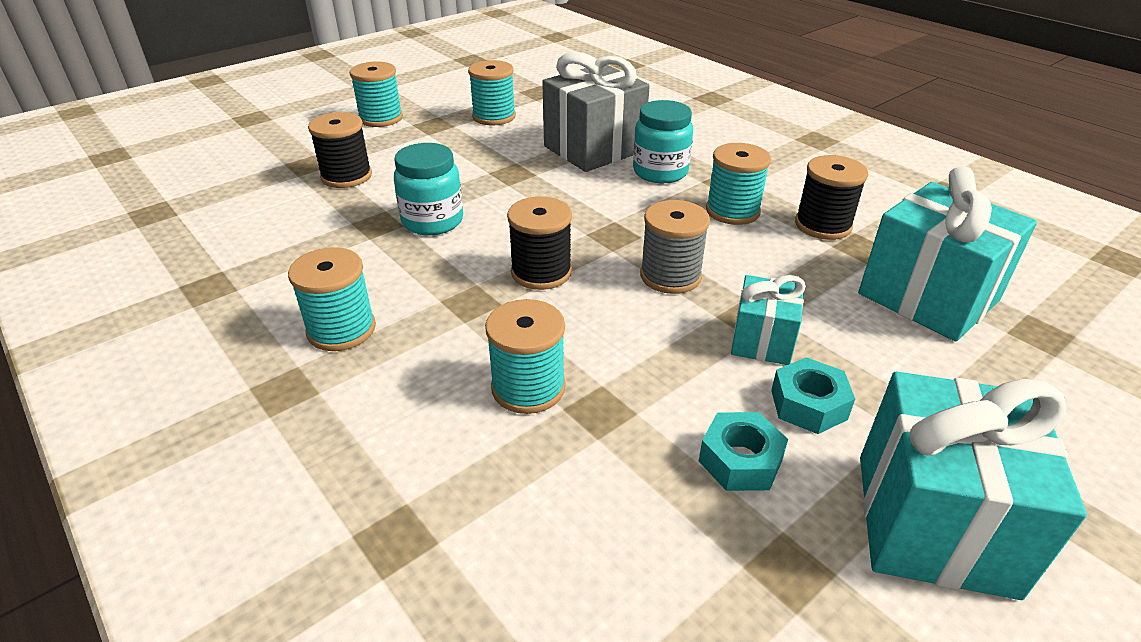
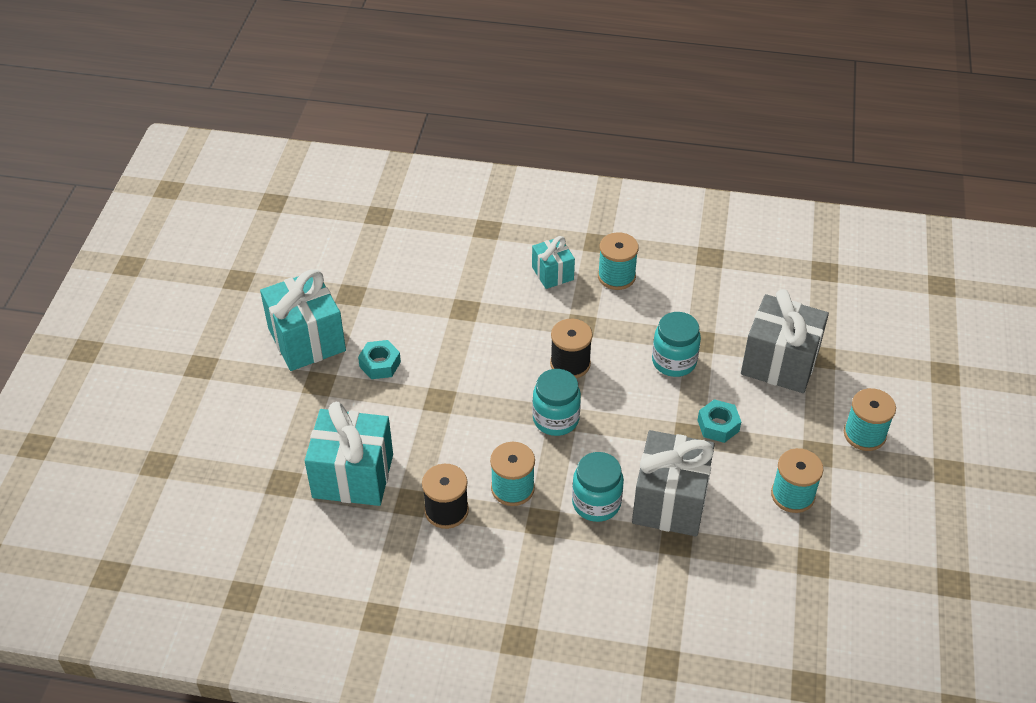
camera: 140 degrees right, 10 degrees up
black spool [308,112,372,188] -> grey gift [741,289,829,393]
turquoise spool [485,299,566,414] -> none
grey spool [640,200,710,294] -> none
turquoise nut [699,412,788,491] -> turquoise nut moved to [697,399,741,443]
turquoise gift [731,275,806,365] -> turquoise gift moved to [532,236,575,289]
none -> turquoise jar [532,369,581,436]

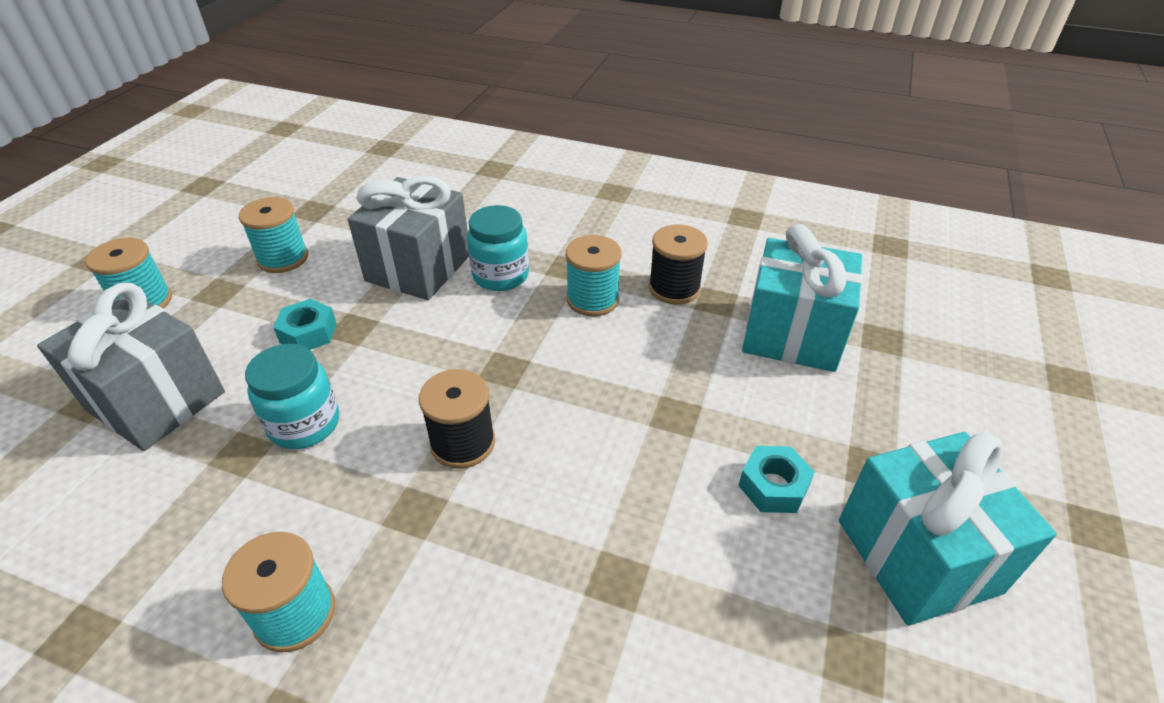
camera: 170 degrees left, 5 degrees down
turquoise gift [532,236,575,289] -> none
turquoise jar [532,369,581,436] -> none

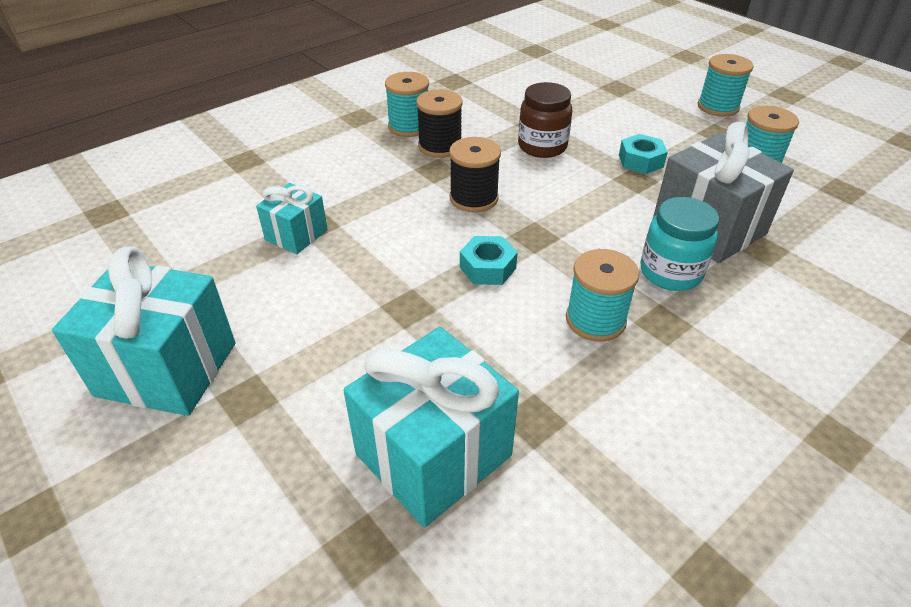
camera: 120 degrees right, 0 degrees up
grey gift [37,283,225,451] -> none
turquoise jar [245,344,339,449] -> brown jar [518,82,573,158]
black spool [649,225,708,304] -> black spool moved to [416,89,463,158]
turquoise nut [738,446,815,513] -> turquoise nut moved to [460,236,518,285]
none -> turquoise gift [256,183,328,254]

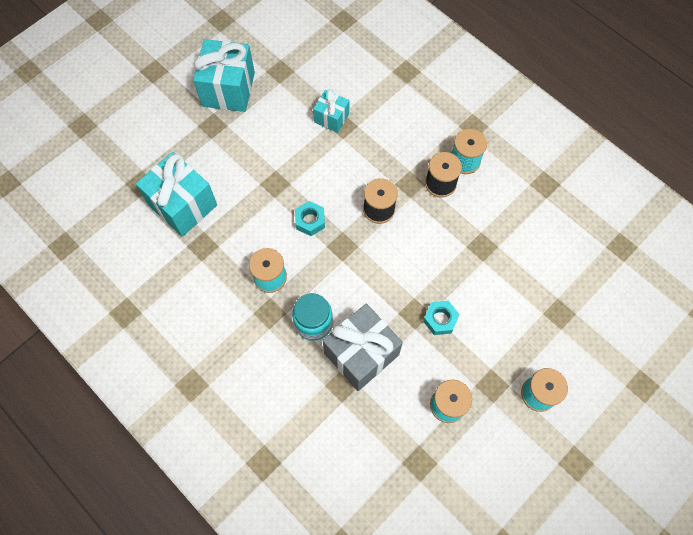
camera: 85 degrees right, 25 degrees up
brown jar [518,82,573,158] -> none

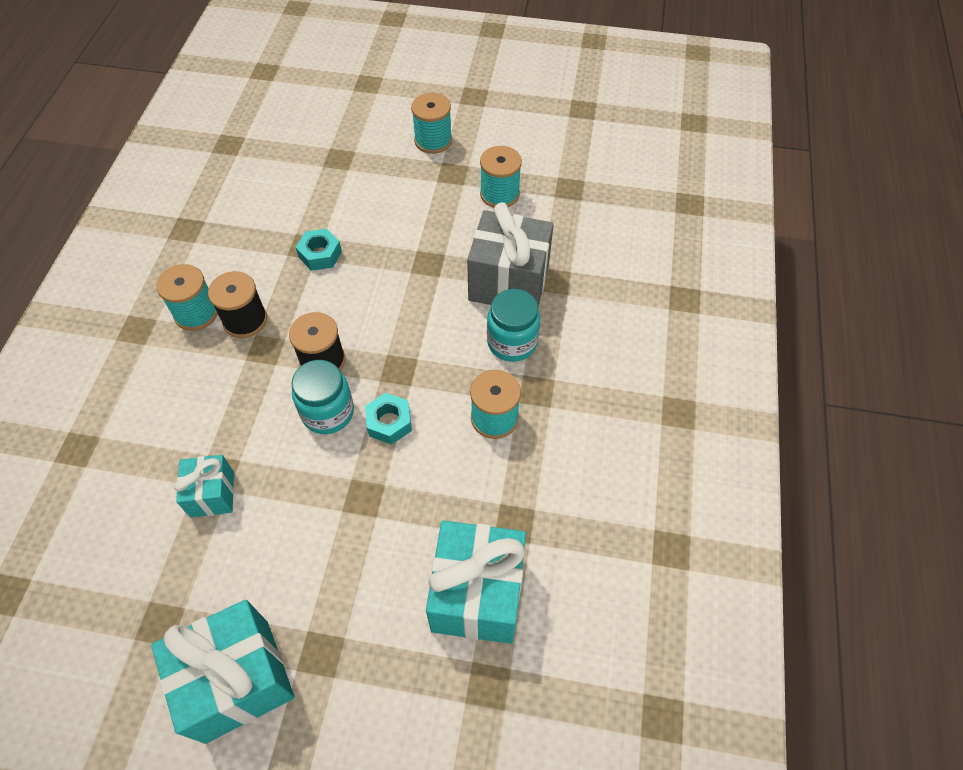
camera: 125 degrees left, 10 degrees down
turquoise nut [423,301,460,335] -> turquoise nut moved to [296,229,342,271]
none -> turquoise jar [292,360,354,434]

